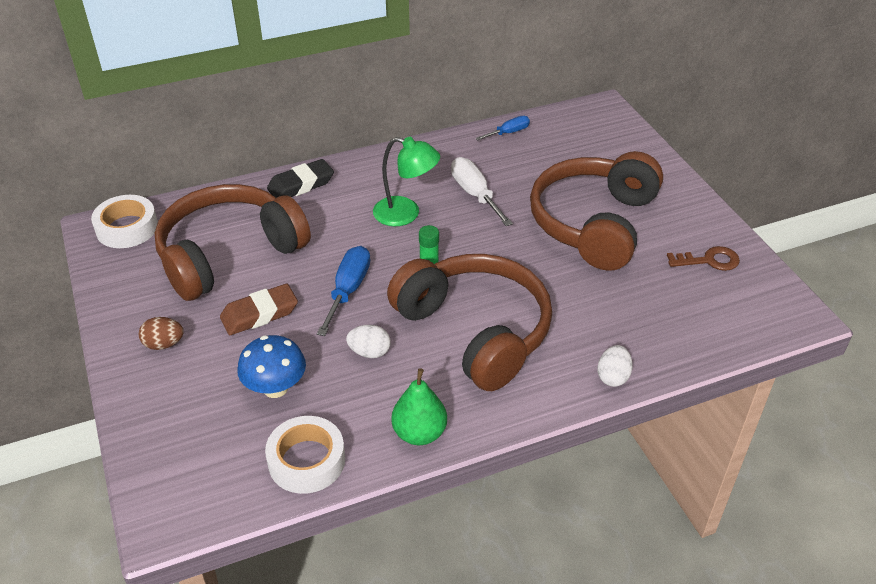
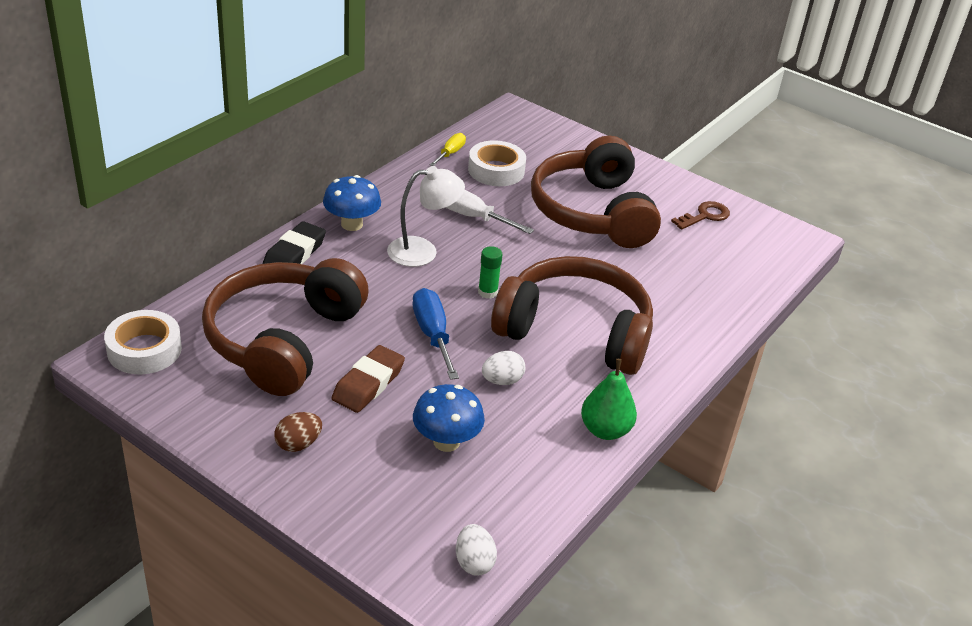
camera: 35 degrees left, 5 degrees down
white tape [265,416,345,494] -> white tape moved to [468,140,526,186]
green lamp [373,137,440,226] -> white lamp [387,166,465,267]
blue screwdriver [475,116,530,140] -> yellow screwdriver [430,133,466,166]
white egg [597,345,633,387] -> white egg moved to [456,524,497,576]
none -> blue mushroom [323,175,381,231]

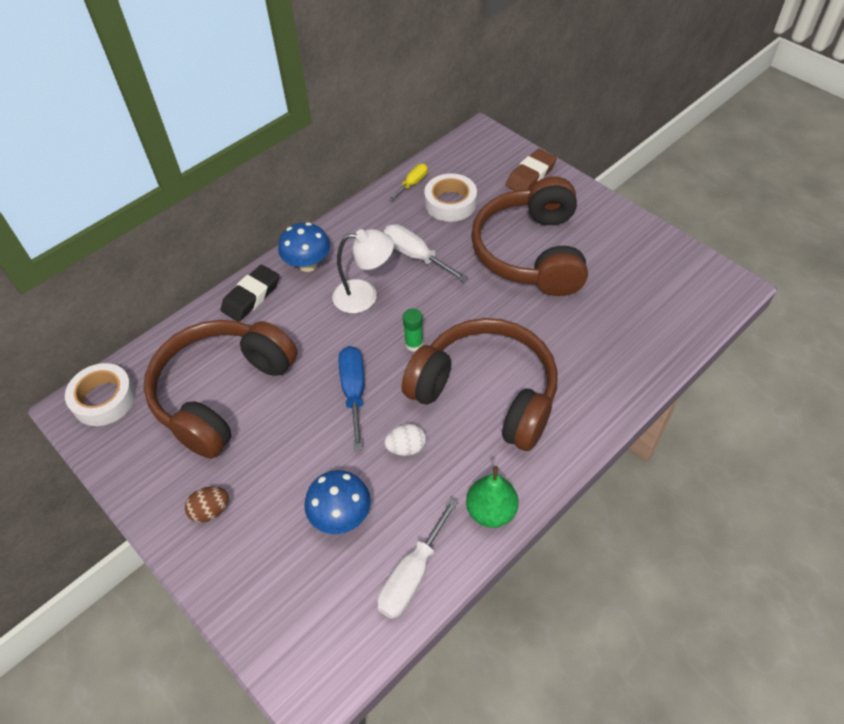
camera: 15 degrees right, 15 degrees up
brown eraser [332,345,405,413] -> brown eraser moved to [506,149,557,191]
white egg [456,524,497,576] -> none
brown key [671,201,730,230] -> none
none -> white screwdriver [377,498,458,619]

